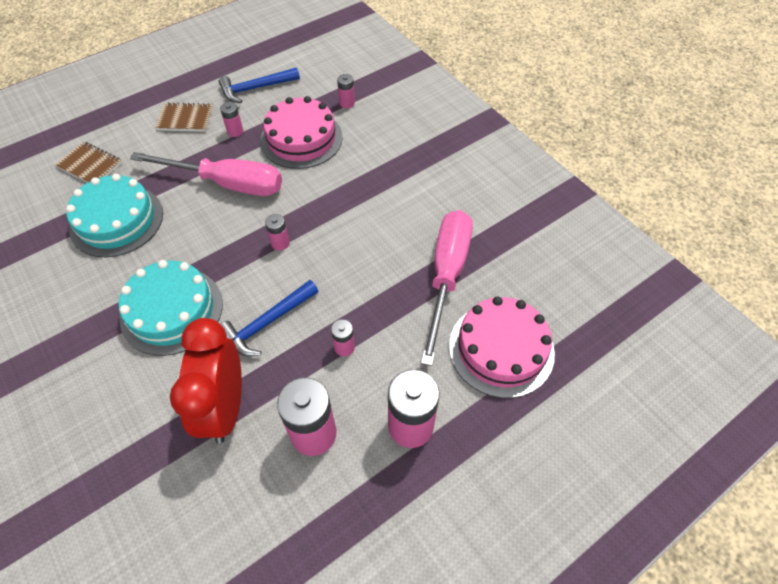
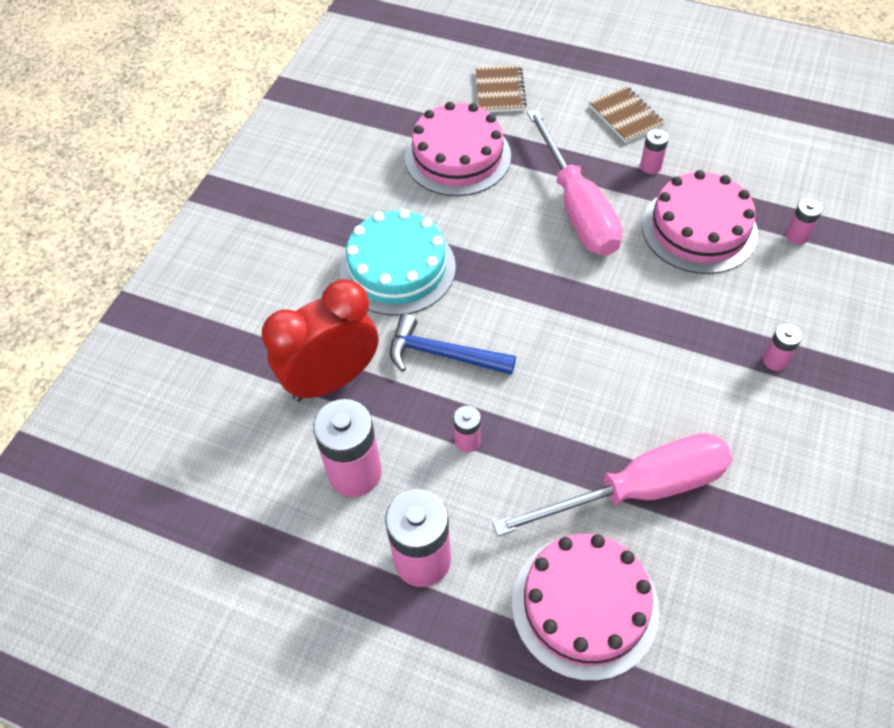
camera: 60 degrees right, 0 degrees up
turquoise cake [66,174,163,257] -> pink cake [405,102,511,196]
blue hammer [218,67,300,103] -> none
pink battery [265,214,290,251] -> pink battery moved to [763,324,802,371]

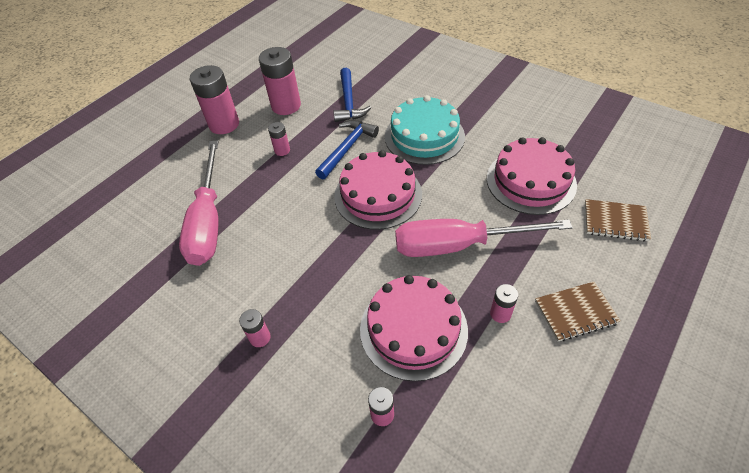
camera: 105 degrees right, 5 degrees down
red clock [262,279,378,402] -> blue hammer [333,67,371,122]
pink cake [512,534,660,681] -> pink cake moved to [334,150,422,230]

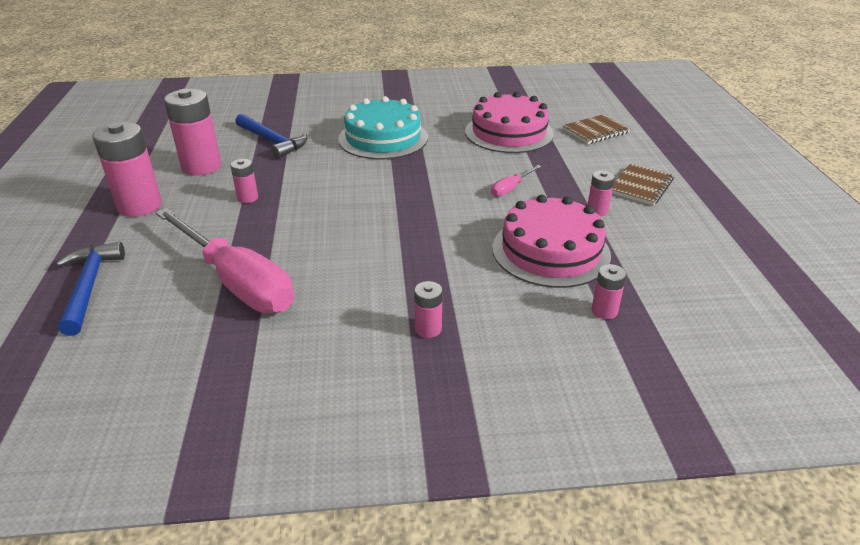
camera: 45 degrees left, 15 degrees down
blue hammer [315,120,379,179] -> blue hammer moved to [56,242,125,336]
pink cake [334,150,422,230] -> none
pink screwdriver [395,219,573,257] -> pink screwdriver [491,165,541,197], size x0.41

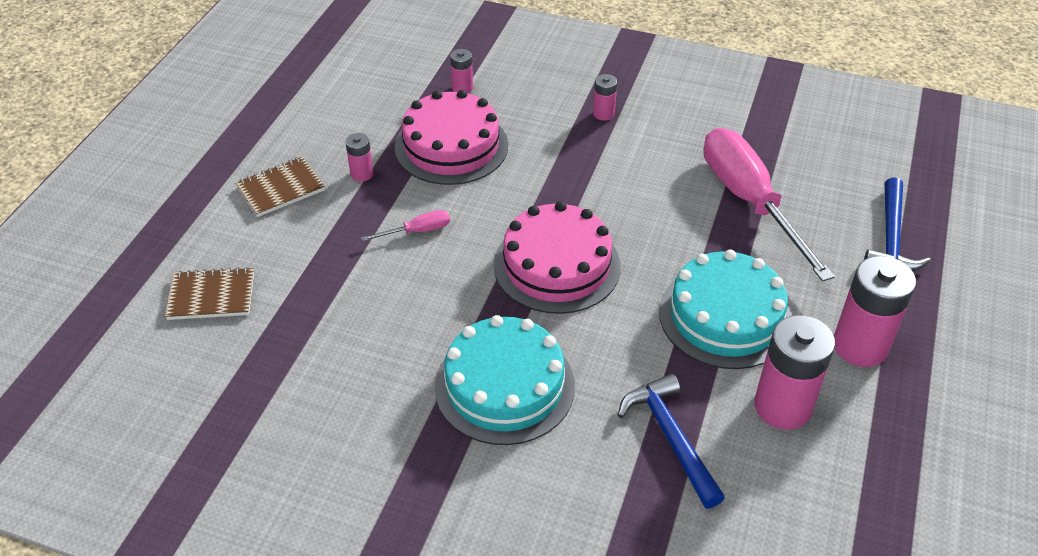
camera: 155 degrees left, 10 degrees up
pink battery [230,159,258,203] -> turquoise cake [659,250,792,369]
pink cake [465,92,554,153] -> pink cake moved to [494,201,620,314]

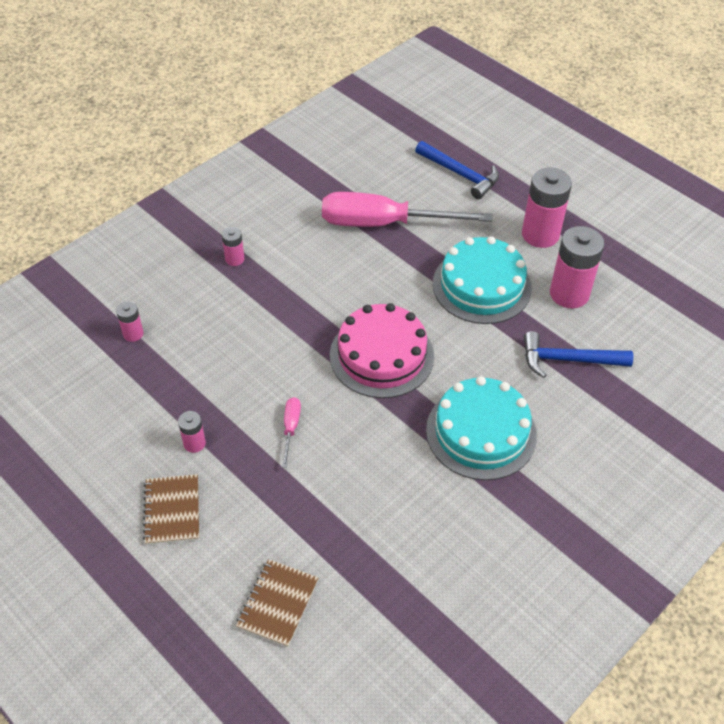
camera: 65 degrees left, 5 degrees up
pink cake [395,90,508,185] -> none

